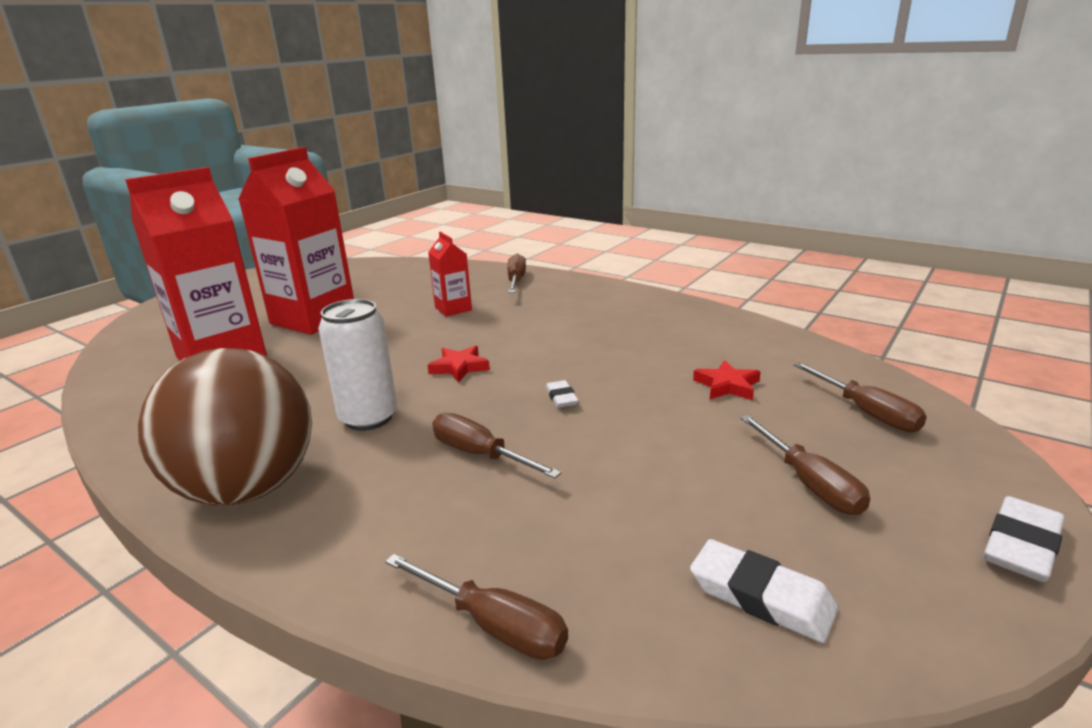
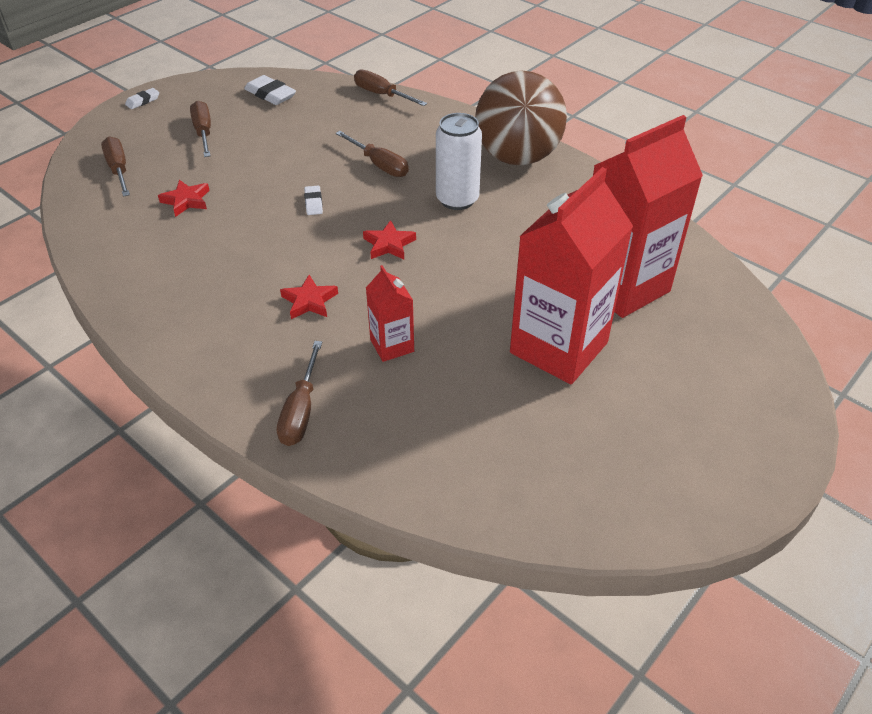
camera: 175 degrees left, 20 degrees up
white eraser [983,496,1065,582] -> white eraser [125,88,159,109], size x0.59
none -> red star [280,275,338,319]

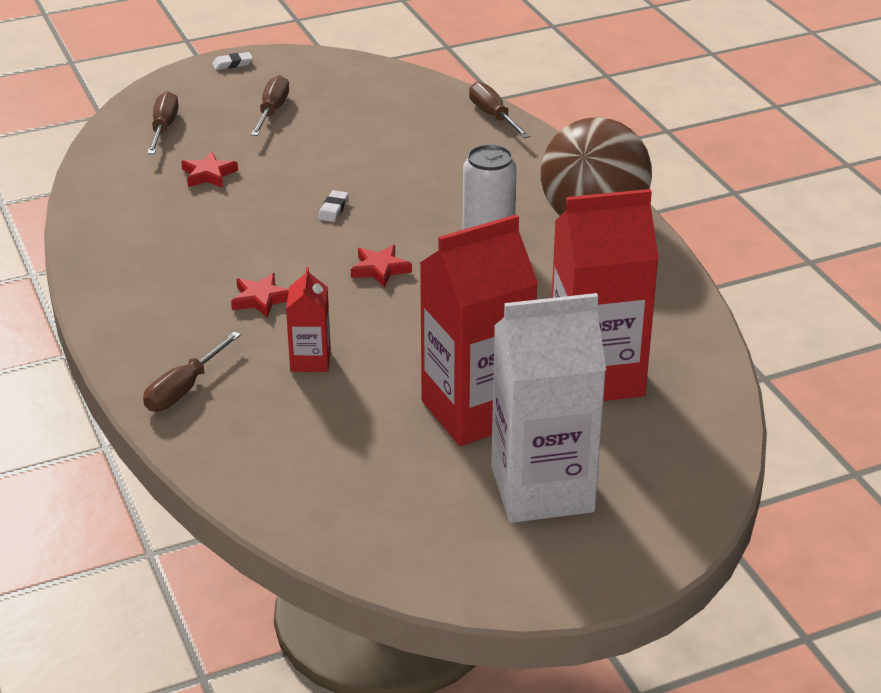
camera: 25 degrees right, 10 degrees down
white eraser [244,75,296,105] -> none
brown screwdriver [336,131,409,177] -> none
none -> white carton [491,293,606,523]

